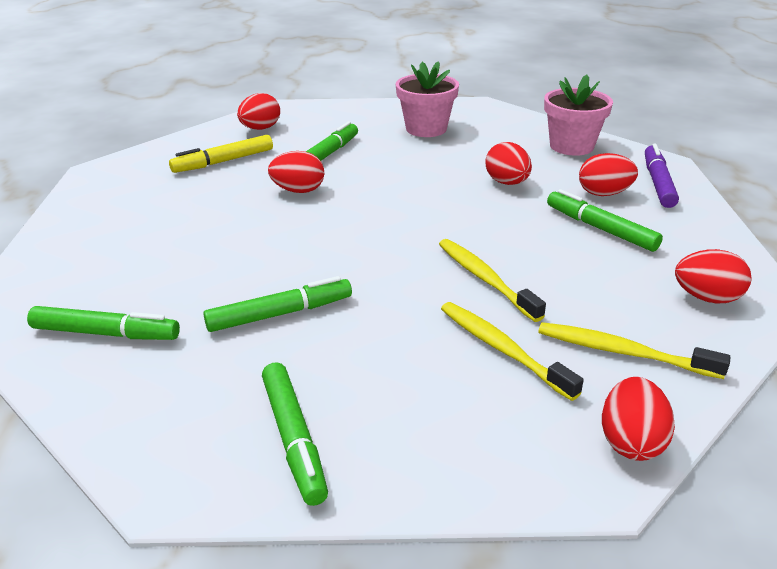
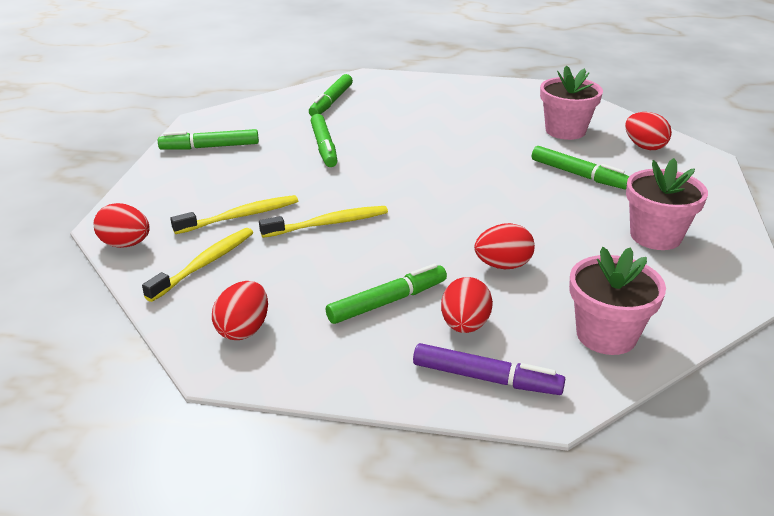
camera: 100 degrees right, 0 degrees up
yellow marker [169,135,273,173] -> pink flower pot [540,65,603,140]
red egg [268,151,324,193] -> none

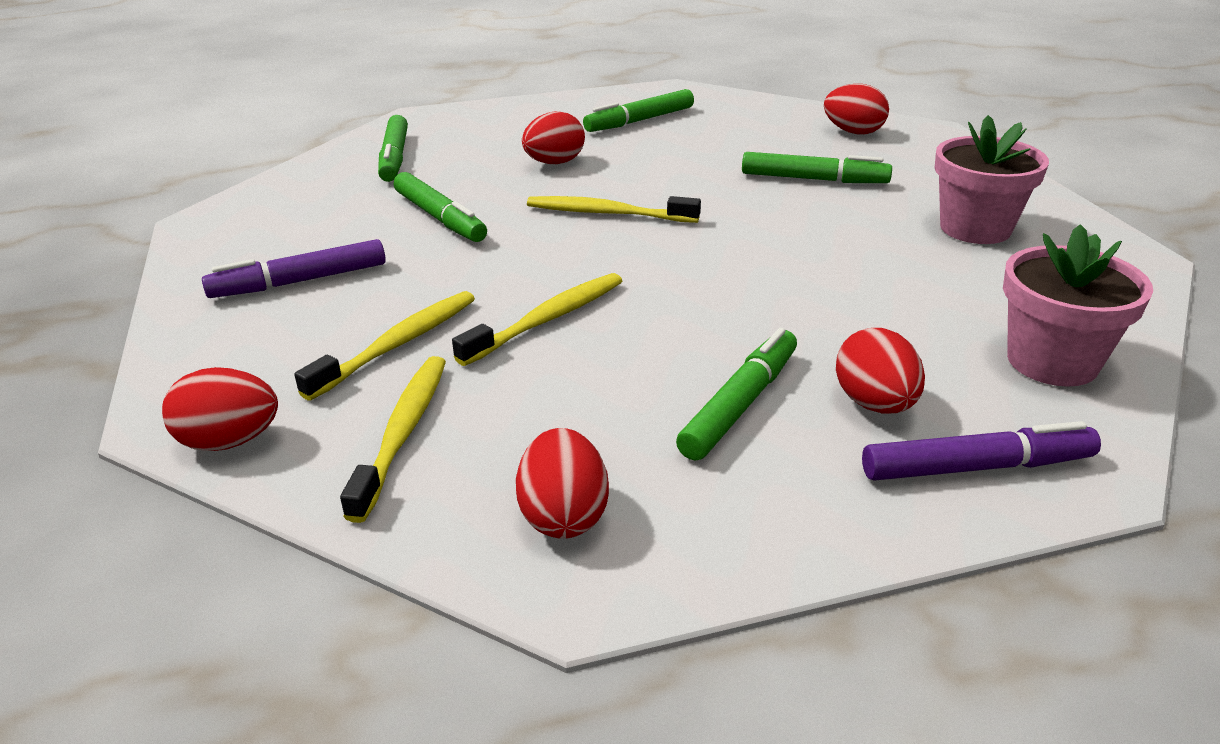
camera: 25 degrees left, 0 degrees up
green marker [158,129,259,150] -> green marker moved to [583,89,694,132]
red egg [474,223,535,269] -> red egg moved to [522,111,585,164]
pink flower pot [540,65,603,140] -> none
none -> purple marker [202,239,386,298]
none -> yellow toothbrush [527,196,701,223]

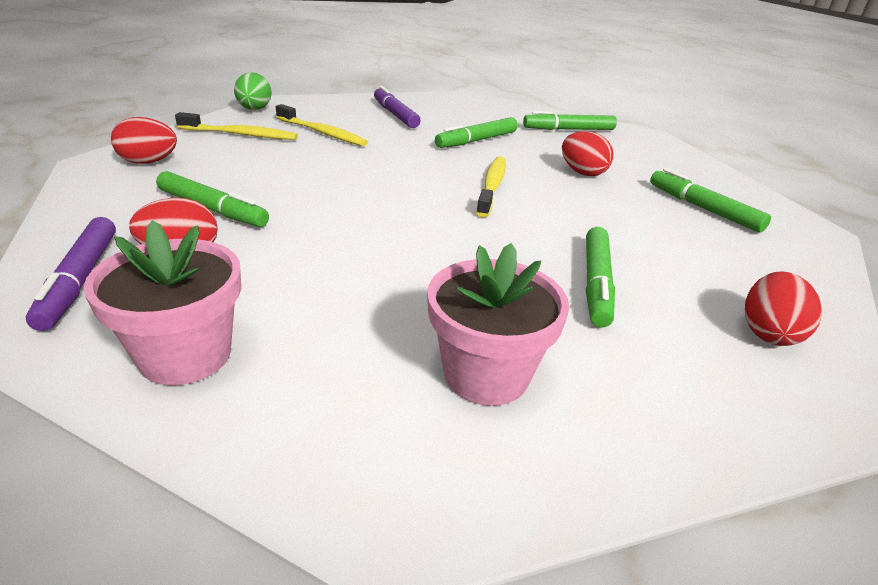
camera: 85 degrees right, 0 degrees up
red egg [162,367,278,451] -> green egg [234,72,272,110]
yellow toothbrush [452,273,622,366] -> none

